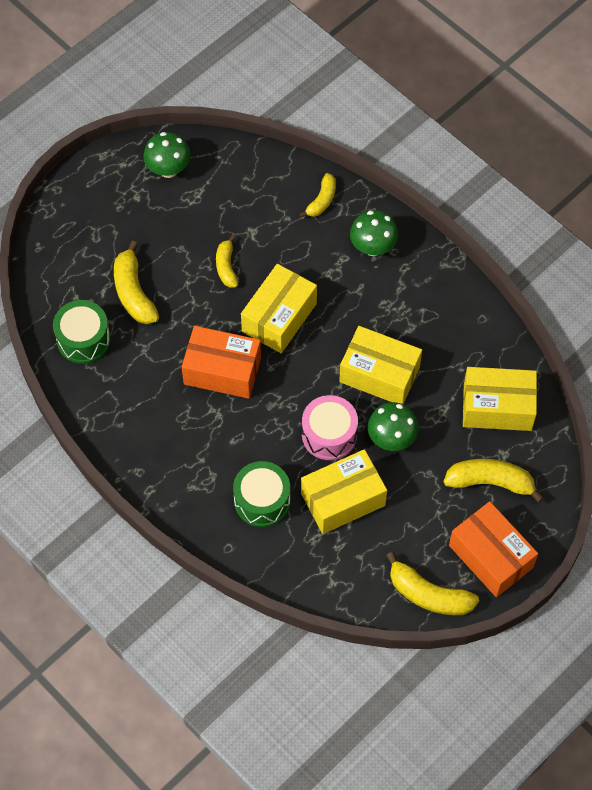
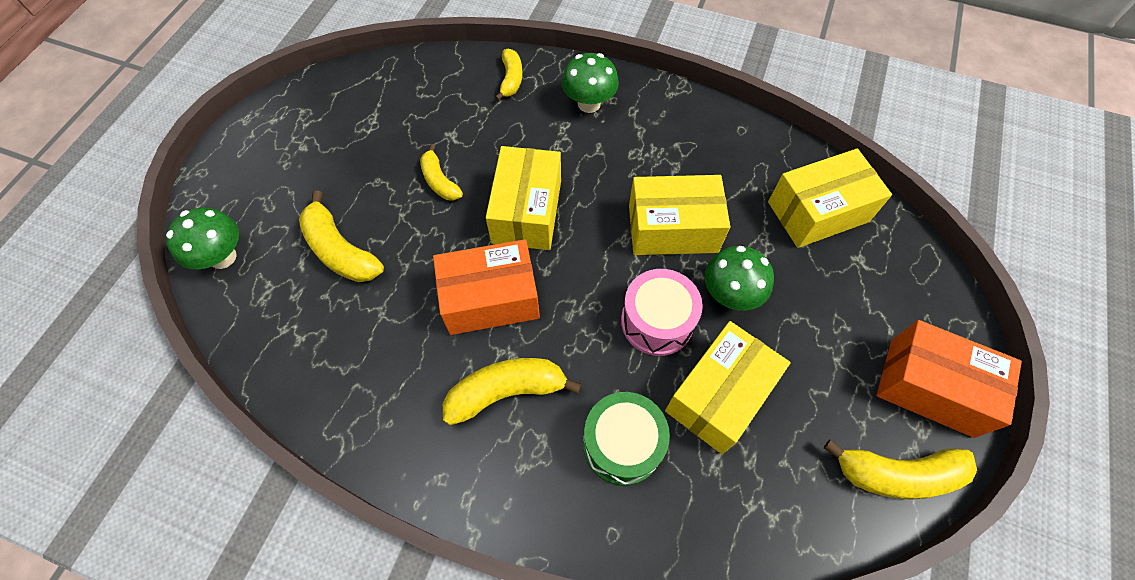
camera: 25 degrees left, 0 degrees up
green drum [53,300,111,364] -> none
green mushroom [143,132,191,178] -> green mushroom moved to [166,208,239,269]
yellow banana [444,459,544,502] -> yellow banana moved to [443,358,581,425]

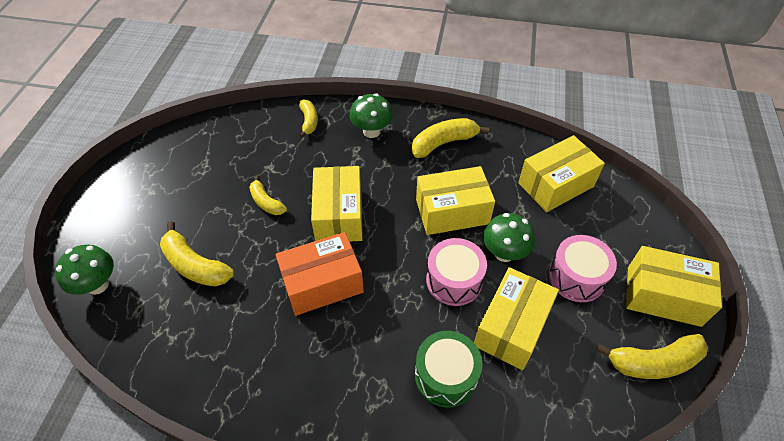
camera: 10 degrees left, 10 degrees down
yellow banana [443,358,581,425] -> yellow banana moved to [412,118,489,158]
orange box [877,320,1022,438] -> yellow box [626,246,722,327]
none -> pink drum [549,235,617,302]

